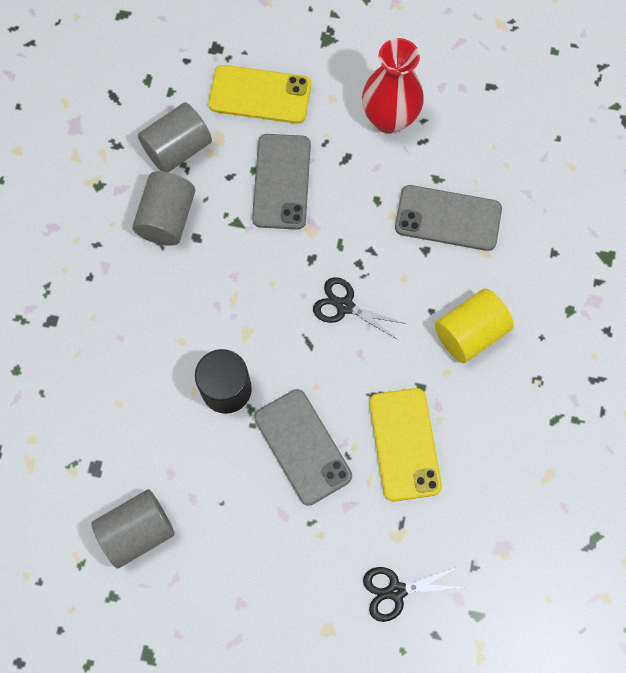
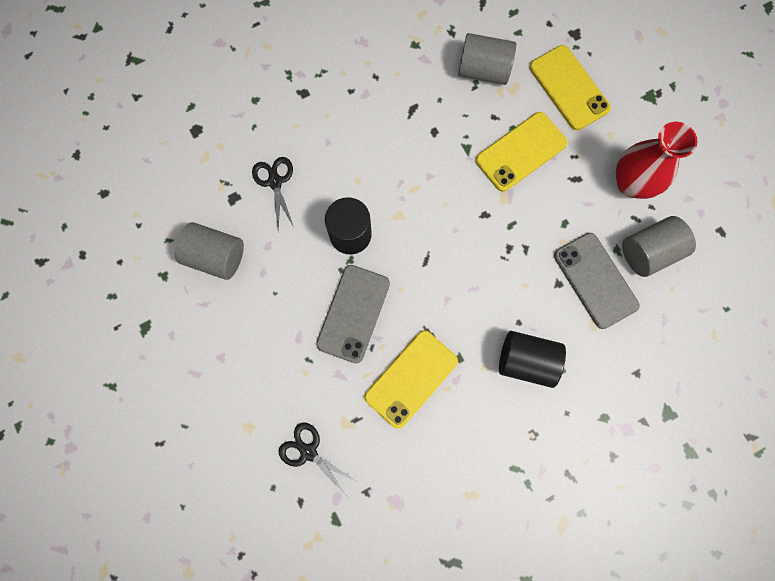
camera: 50 degrees right, 5 degrees up
grey cylinder [132,171,195,246] -> grey cylinder moved to [622,216,696,277]
grey phone [252,134,311,229] -> yellow phone [476,112,568,192]
black scissors [313,277,407,340] -> black scissors moved to [252,157,294,229]
yellow cylinder [435,289,514,363] -> black cylinder [499,331,566,388]

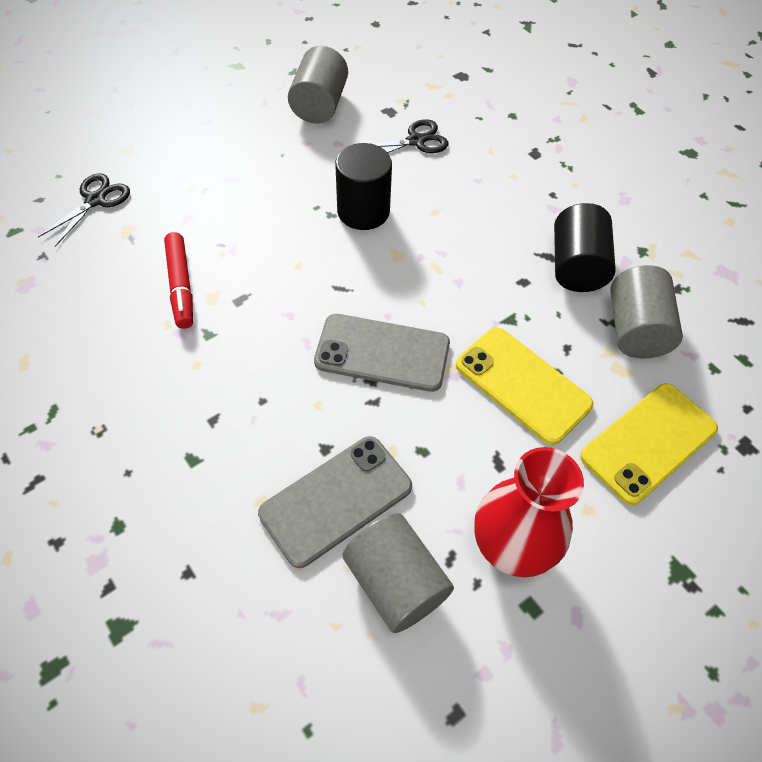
camera: 80 degrees right, 20 degrees down
grey phone [316,265,390,363] -> grey phone moved to [314,314,450,392]
yellow phone [364,331,458,429] -> red marker [164,232,193,329]
black cylinder [499,331,566,388] -> black cylinder moved to [554,203,616,292]

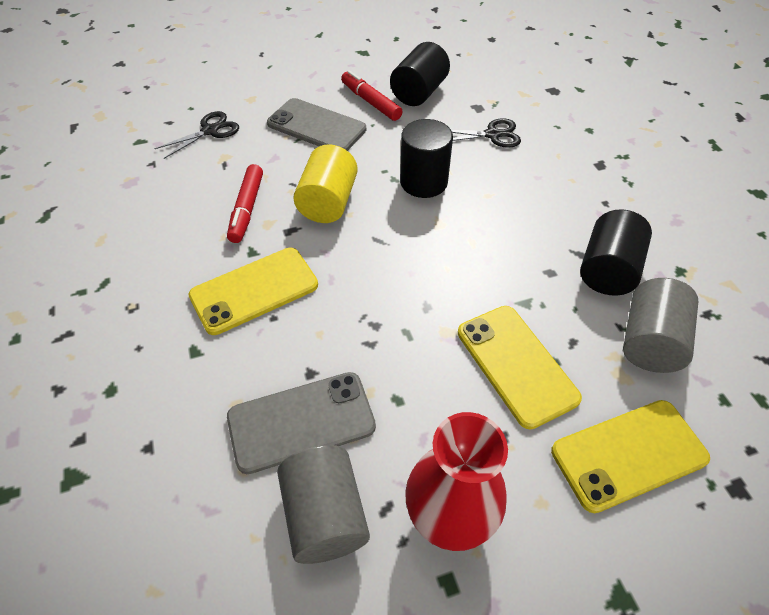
camera: 20 degrees right, 5 degrees down
grey cylinder [288,46,348,124] -> black cylinder [390,42,450,106]
grey phone [314,314,450,392] -> grey phone moved to [267,98,366,151]
none -> yellow phone [188,248,318,335]
none -> yellow cylinder [293,144,358,223]
none -> red marker [341,70,403,121]

